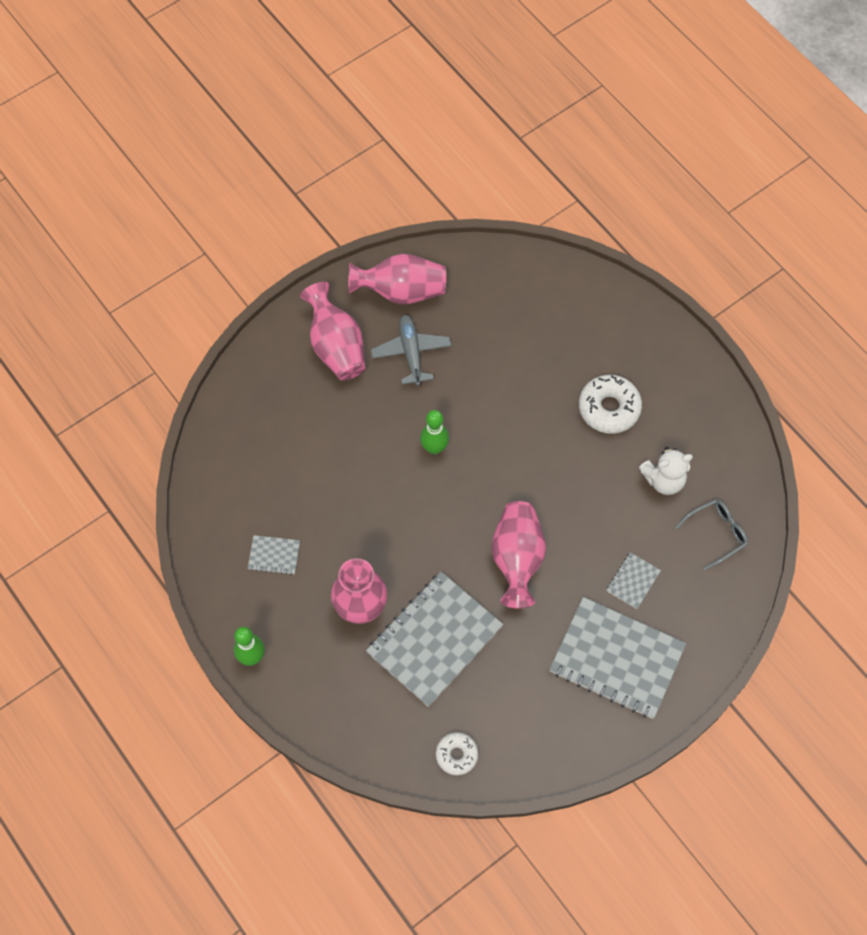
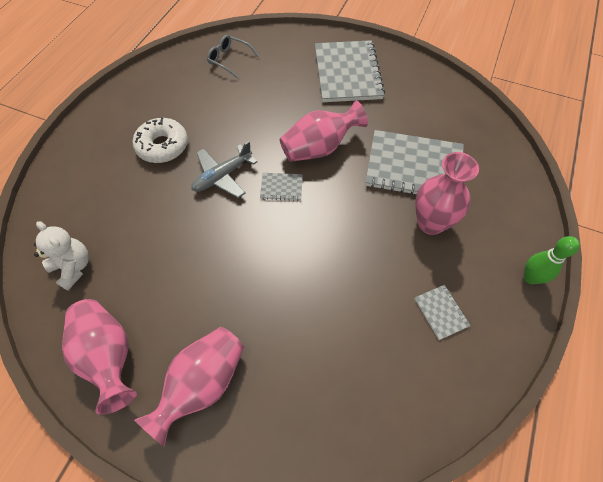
camera: 120 degrees left, 5 degrees down
grey plane [371,315,451,386] -> grey plane moved to [191,141,257,198]
green bowling pin [420,410,449,455] -> none
white donut [436,732,478,775] -> none
grey notebook [607,552,661,609] -> grey notebook moved to [260,173,303,201]
white teddy bear [639,447,693,495] -> white teddy bear moved to [34,221,89,291]

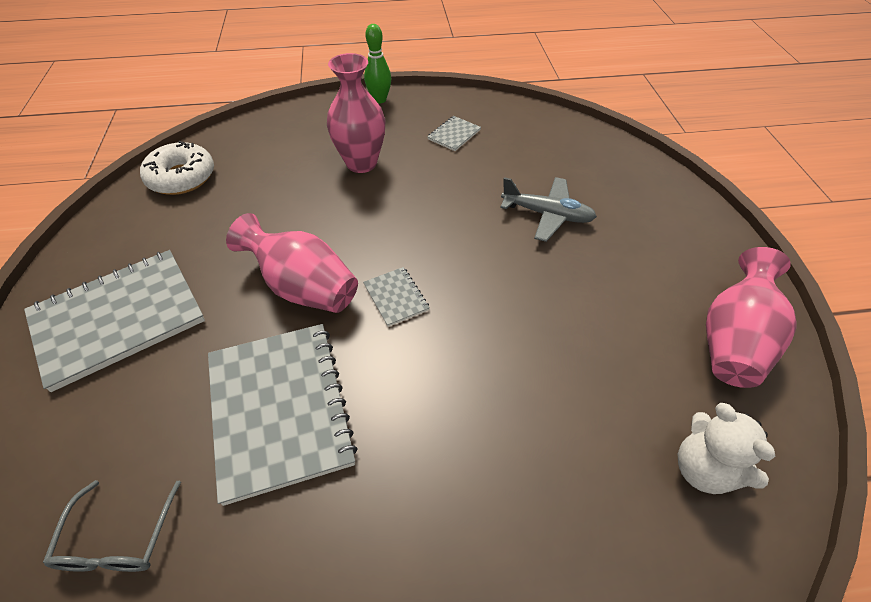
camera: 120 degrees left, 10 degrees down
white teddy bear [34,221,89,291] -> white teddy bear turned 45 degrees counterclockwise [677,403,776,494]
white donut [133,117,188,163] -> white donut moved to [140,141,214,195]
pink vase [134,327,244,447] -> none
grey plane [191,141,257,198] -> grey plane moved to [500,177,597,242]
grey notebook [365,130,464,195] -> grey notebook moved to [208,324,357,506]

